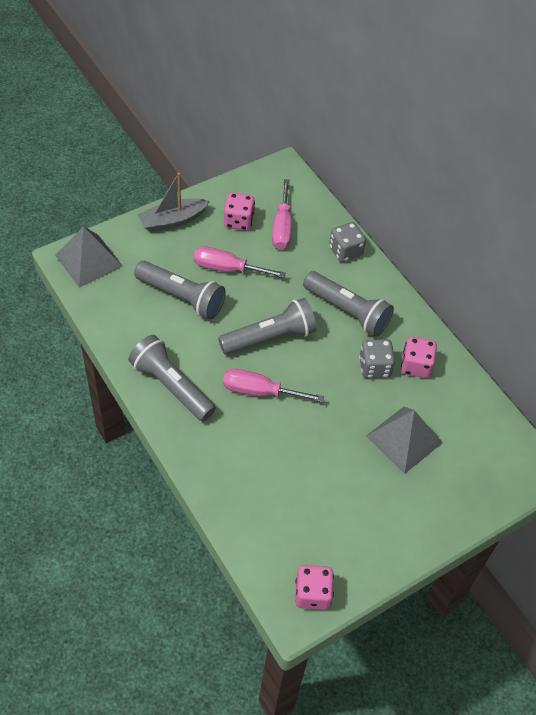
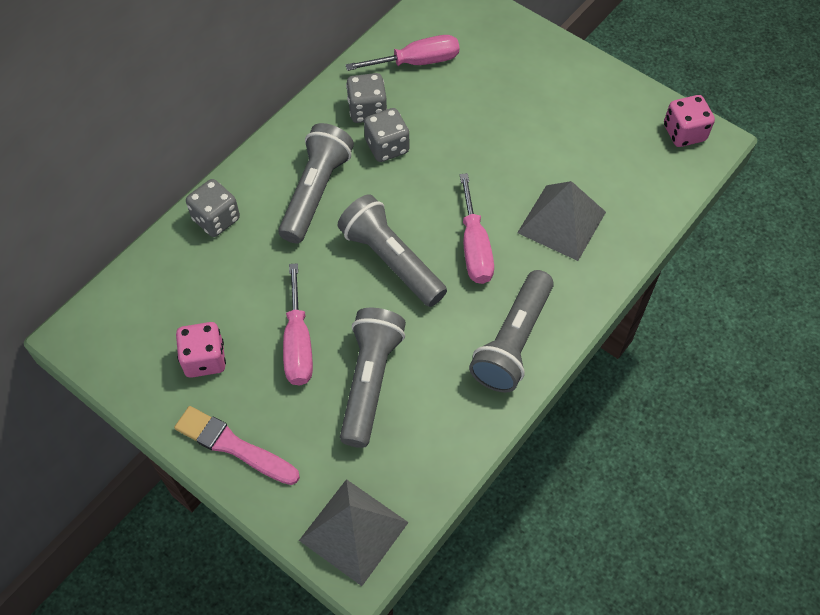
camera: 105 degrees left, 5 degrees up
grey boat [138,173,210,232] -> pink brush [174,406,300,485]
pink screwdriver [272,179,292,250] -> pink screwdriver moved to [346,35,459,71]
grey pyramid [366,406,443,474] -> grey pyramid moved to [517,181,606,261]
pink dice [401,337,437,378] -> grey dice [346,73,387,123]

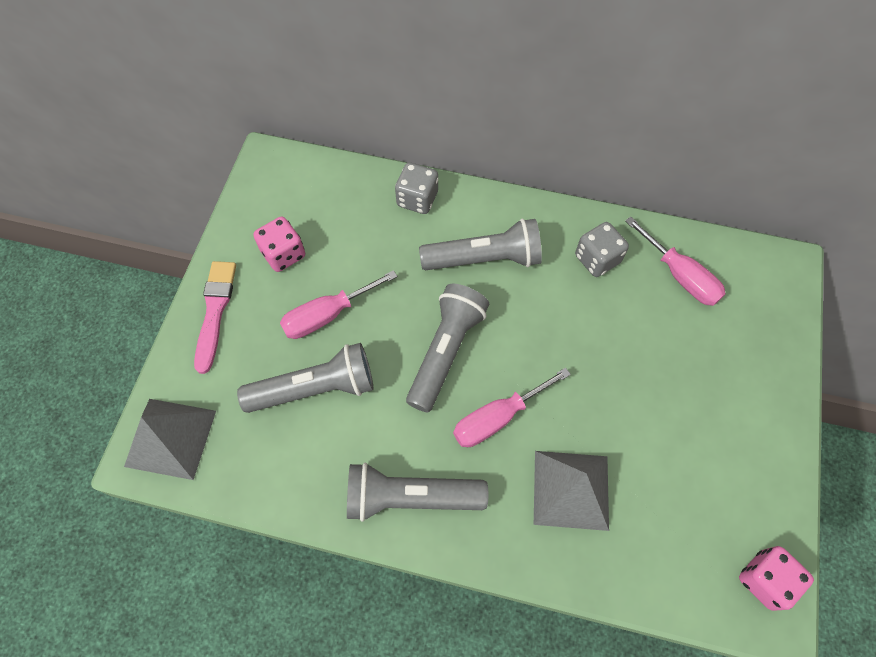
camera: 65 degrees right, 5 degrees up
grey dice [364,108,409,162] -> none

